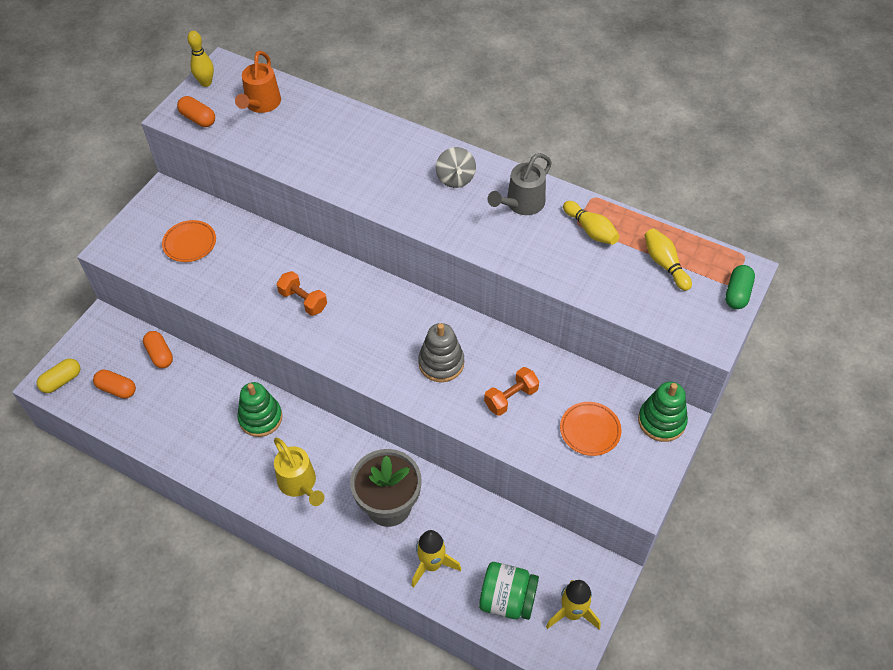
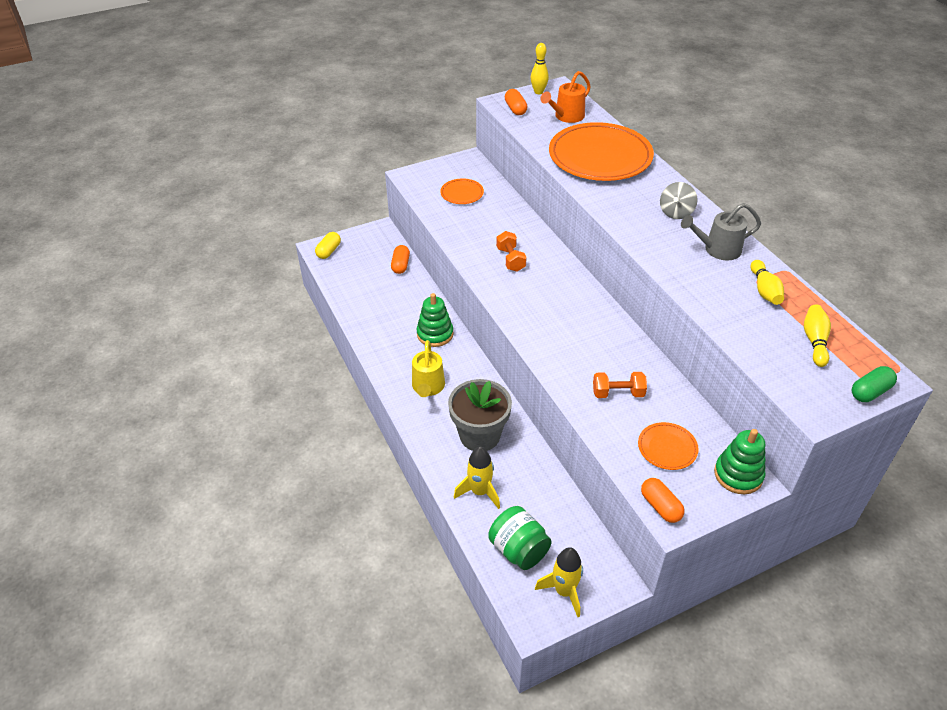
camera: 35 degrees right, 10 degrees down
yellow capsule [37,359,80,393] -> yellow capsule turned 60 degrees counterclockwise [315,232,341,259]
orange capsule [93,370,136,399] -> orange capsule moved to [641,478,685,523]
grey stacking toy [418,323,464,382] -> none
none -> orange plate [549,122,654,181]

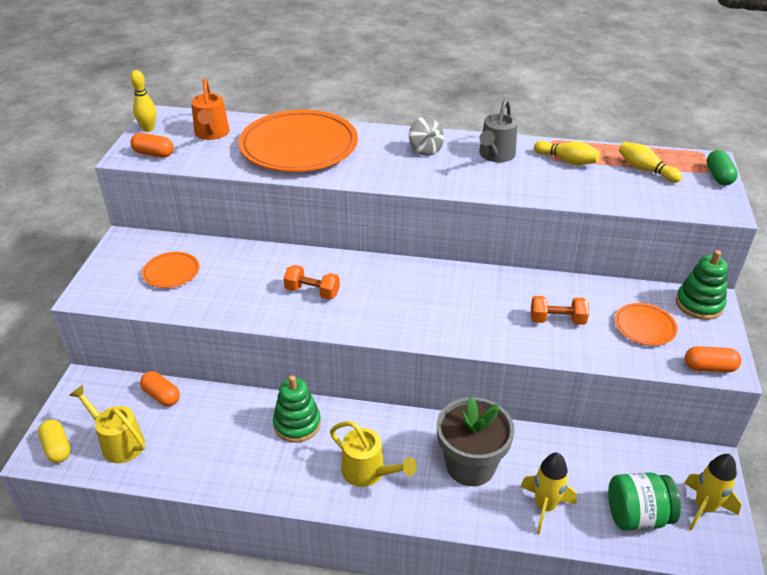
camera: 55 degrees left, 5 degrees down
orange dumbbell [593,372,647,398] -> orange dumbbell turned 60 degrees clockwise [531,296,589,325]
none -> yellow watering can [69,385,145,463]

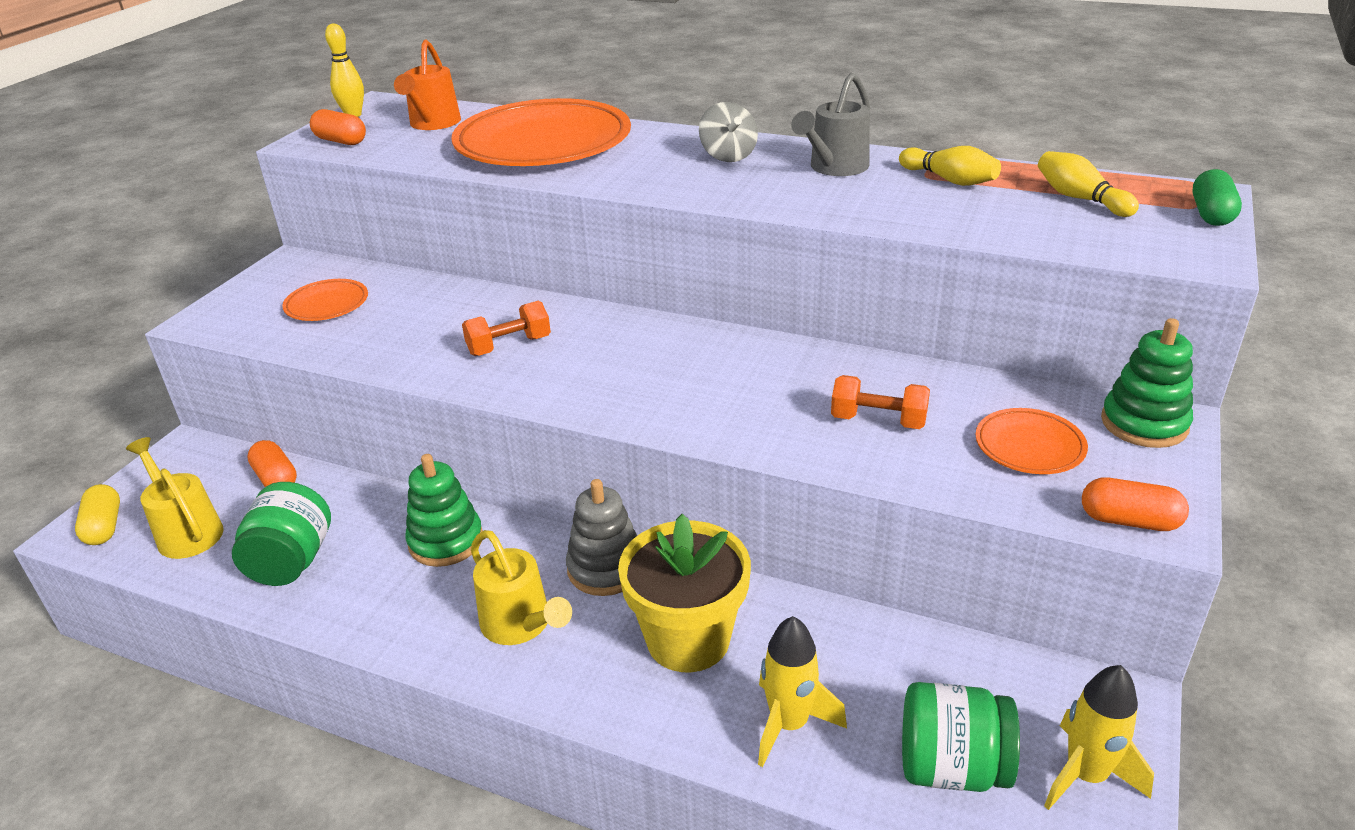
camera: 15 degrees right, 5 degrees down
orange dumbbell [284,265,340,300] -> orange dumbbell turned 60 degrees counterclockwise [462,301,551,356]
grey flower pot [437,397,515,486] -> yellow flower pot [618,514,751,672]
none -> green jar [232,482,331,586]
none -> grey stacking toy [566,479,637,596]

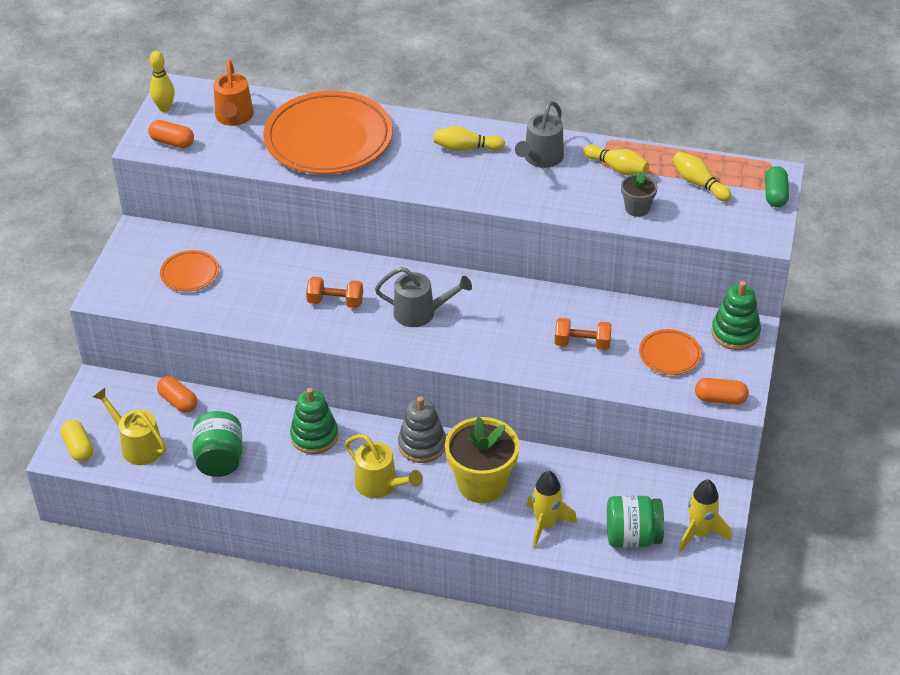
camera: 10 degrees left, 10 degrees up
orange dumbbell [462,301,551,356] -> orange dumbbell turned 45 degrees clockwise [306,277,363,308]
grey spinning top [699,102,758,162] -> yellow bowling pin [434,126,505,151]
none -> grey watering can [375,267,472,327]
none -> grey flower pot [621,172,658,217]

